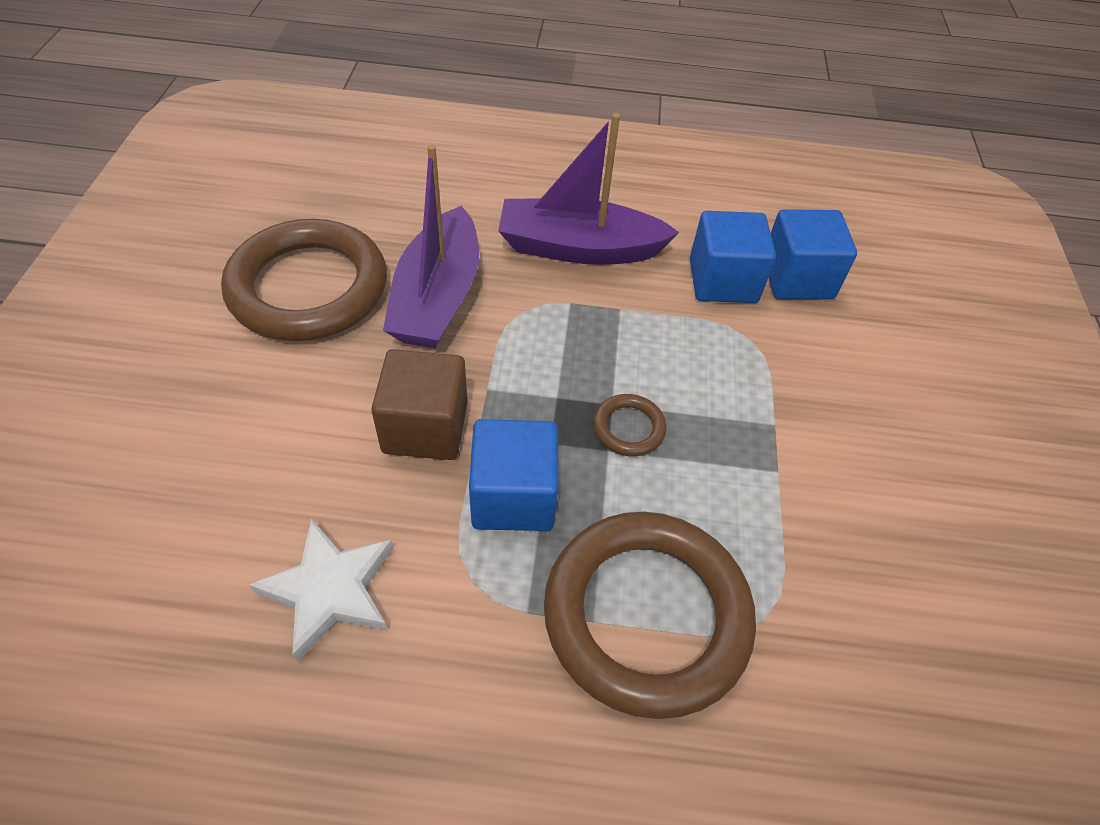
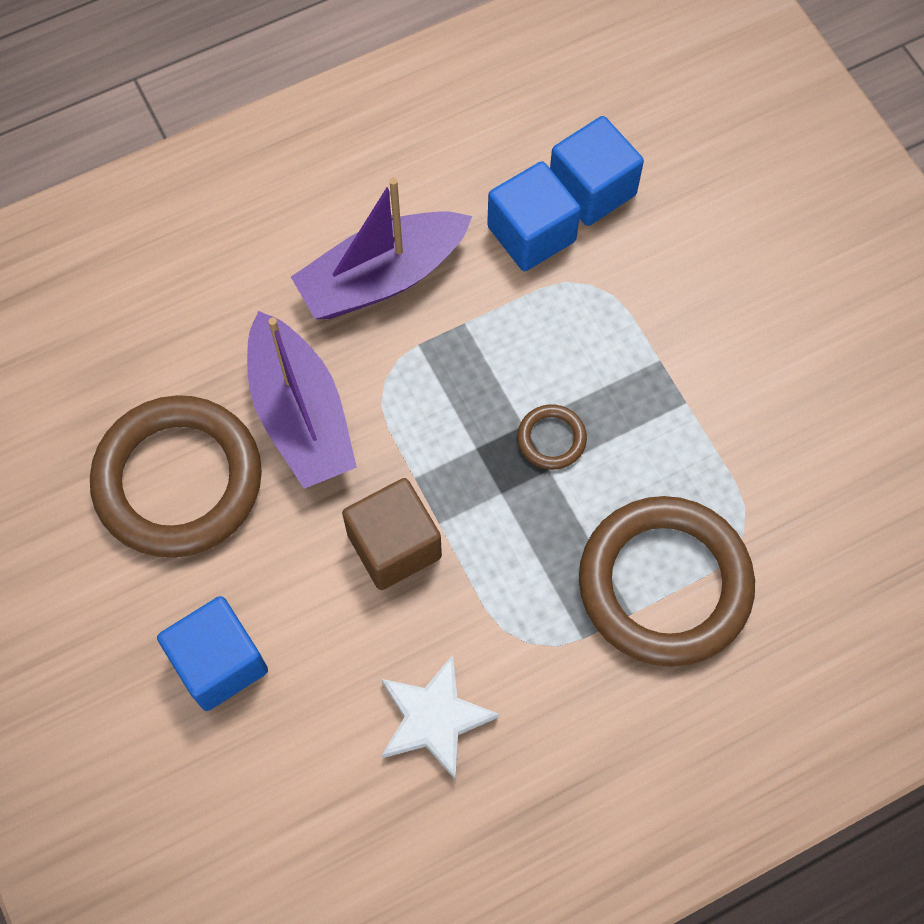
camera: 30 degrees left, 15 degrees up
blue cube [469,419,558,531] -> blue cube moved to [157,596,268,711]

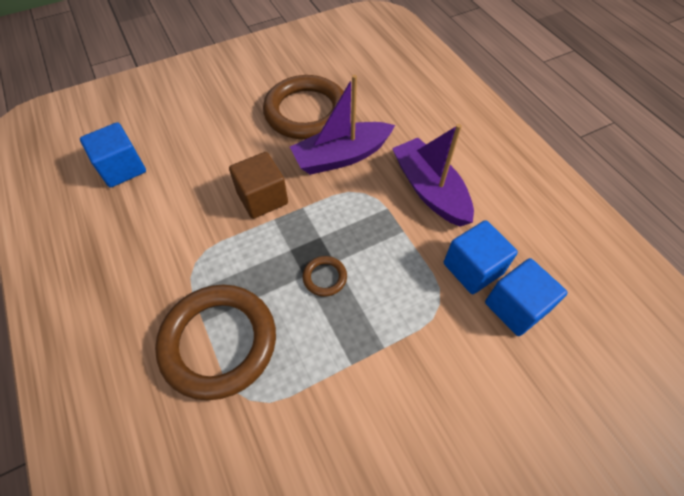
camera: 90 degrees right, 10 degrees down
blue cube [157,596,268,711] -> blue cube moved to [80,122,146,188]
white star [382,655,499,780] -> none

